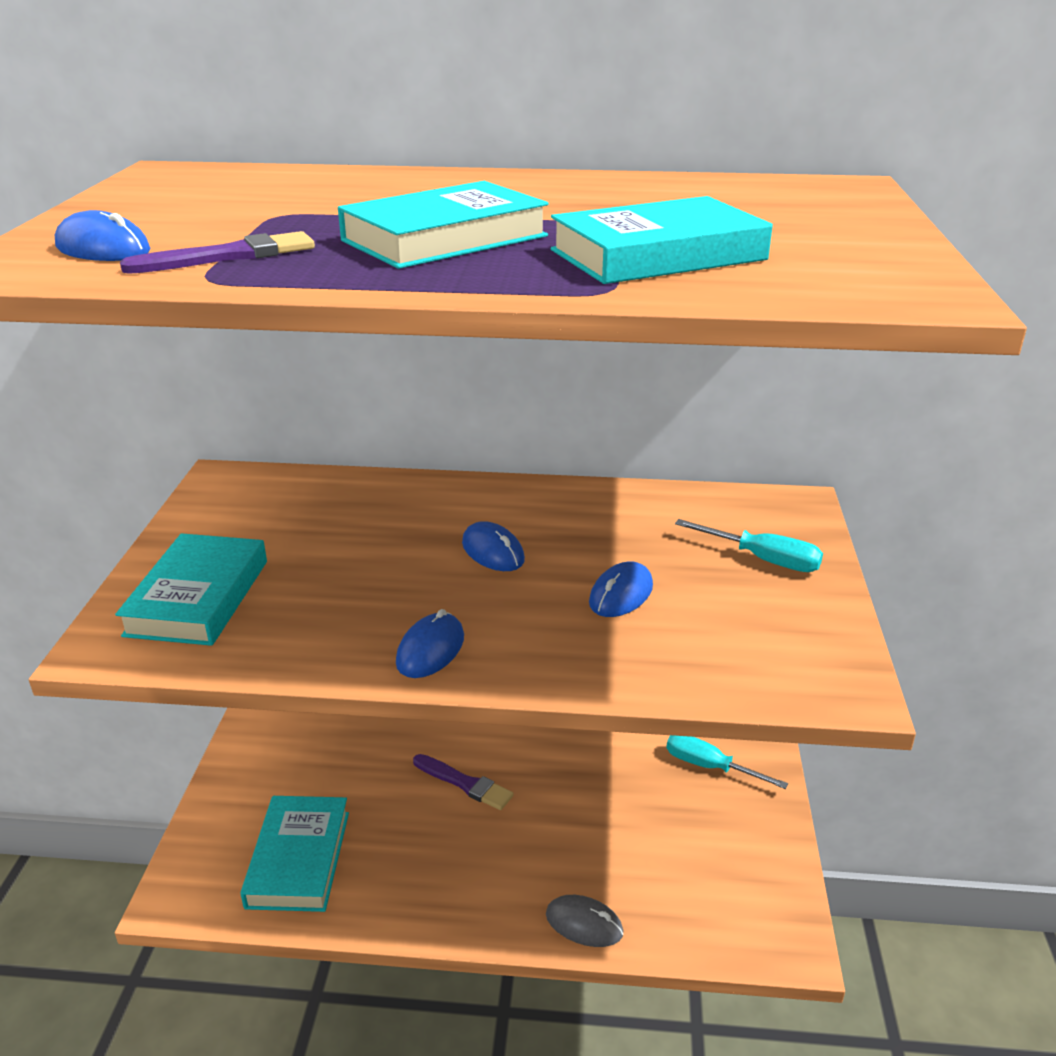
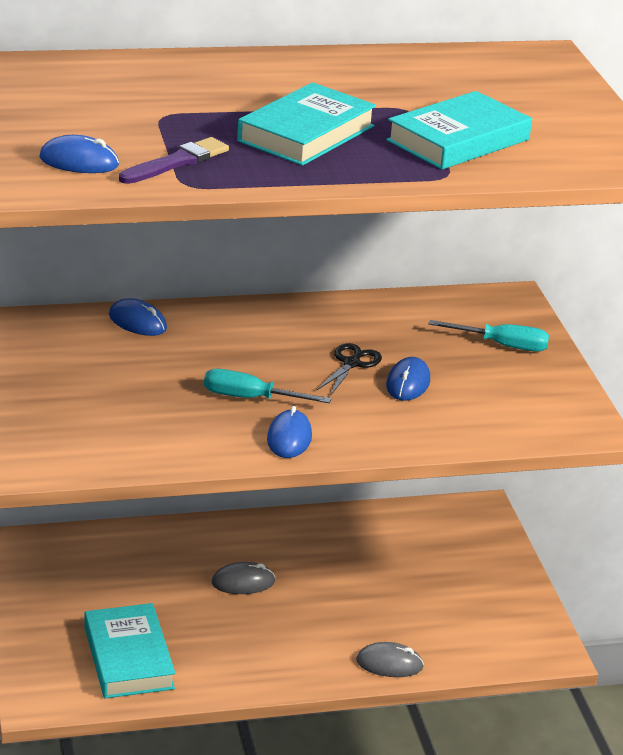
camera: 20 degrees left, 0 degrees up
turquoise book [115,533,267,646] -> none
purple brush [413,754,514,810] -> grey mouse [211,562,275,594]
blue mouse [462,521,525,571] -> blue mouse moved to [109,298,167,336]
turquoise screwdriver [666,735,788,789] -> turquoise screwdriver moved to [204,369,331,403]
none -> black scissors [317,343,382,396]

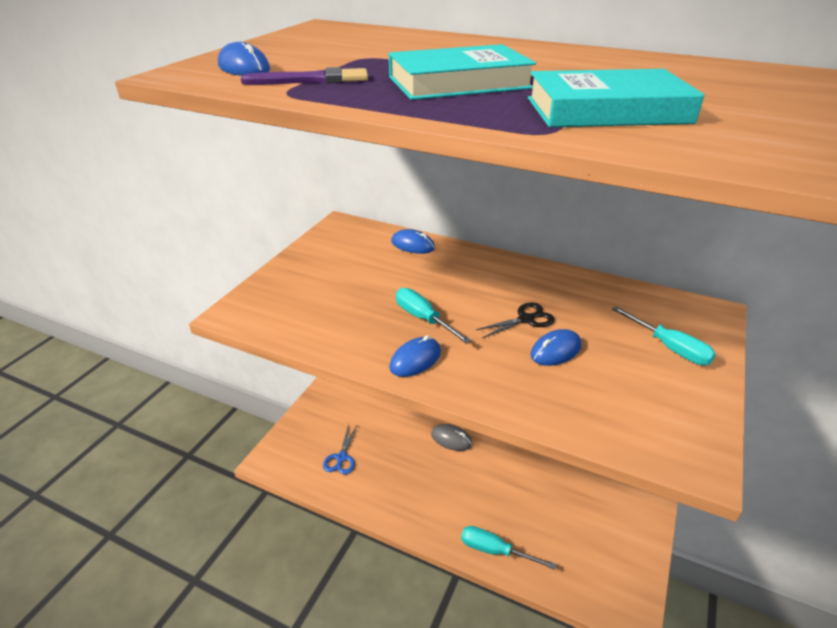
camera: 40 degrees right, 5 degrees up
turquoise book [84,603,175,699] -> blue scissors [323,424,358,475]
blue mouse [109,298,167,336] -> blue mouse turned 45 degrees counterclockwise [391,229,435,254]
grey mouse [356,642,424,677] -> turquoise screwdriver [461,526,556,570]

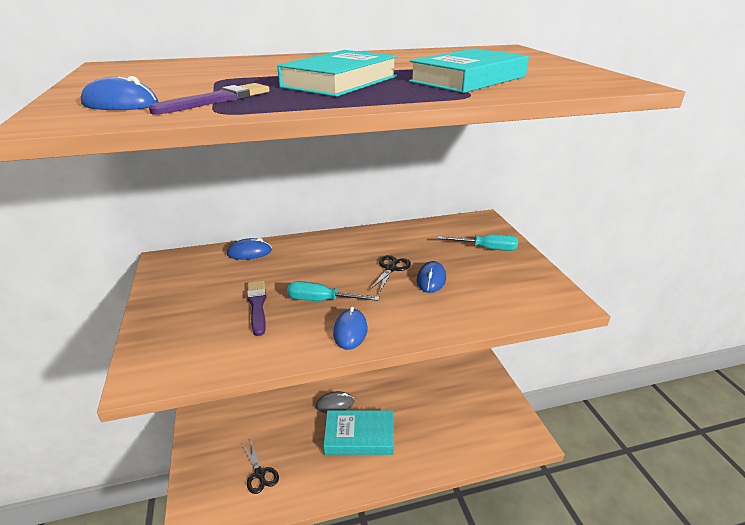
camera: 40 degrees left, 5 degrees down
blue scissors [323,424,358,475] -> black scissors [242,441,279,494]
turquoise screwdriver [461,526,556,570] -> none
none -> purple brush [247,281,266,336]
none -> turquoise book [323,410,394,455]

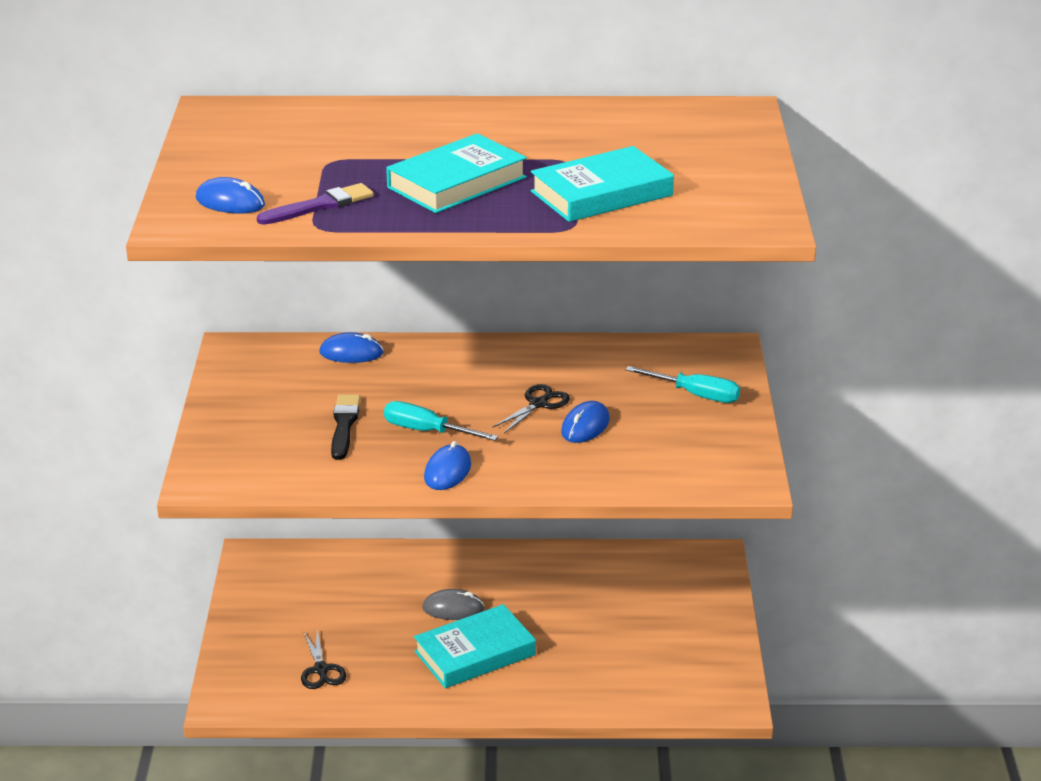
camera: 15 degrees right, 0 degrees up
purple brush [247,281,266,336] -> black brush [331,394,361,460]
turquoise book [323,410,394,455] -> turquoise book turned 45 degrees counterclockwise [414,604,536,688]

